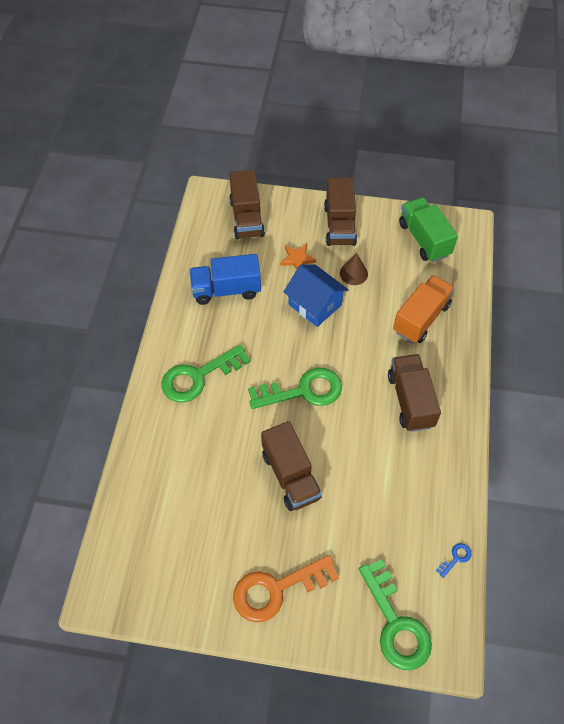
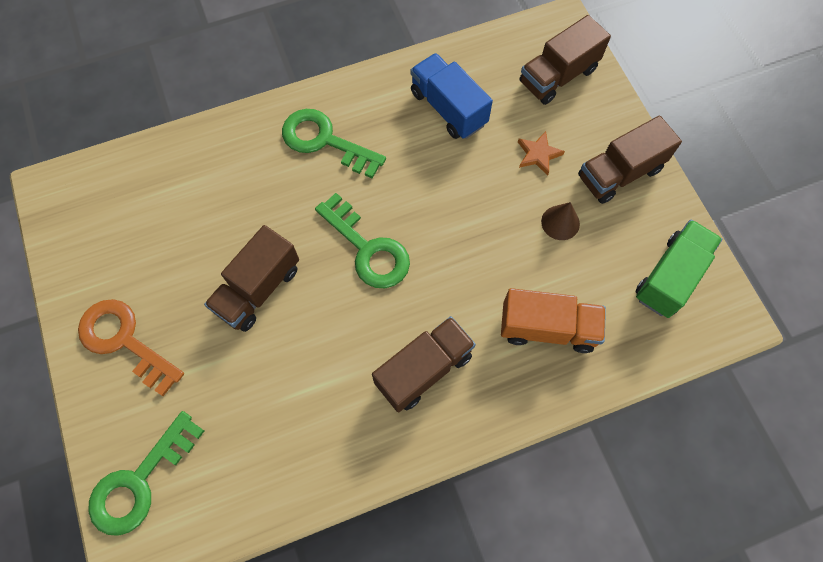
camera: 60 degrees right, 10 degrees up
blue house [284,265,349,327] -> none
blue key [436,543,471,578] -> none

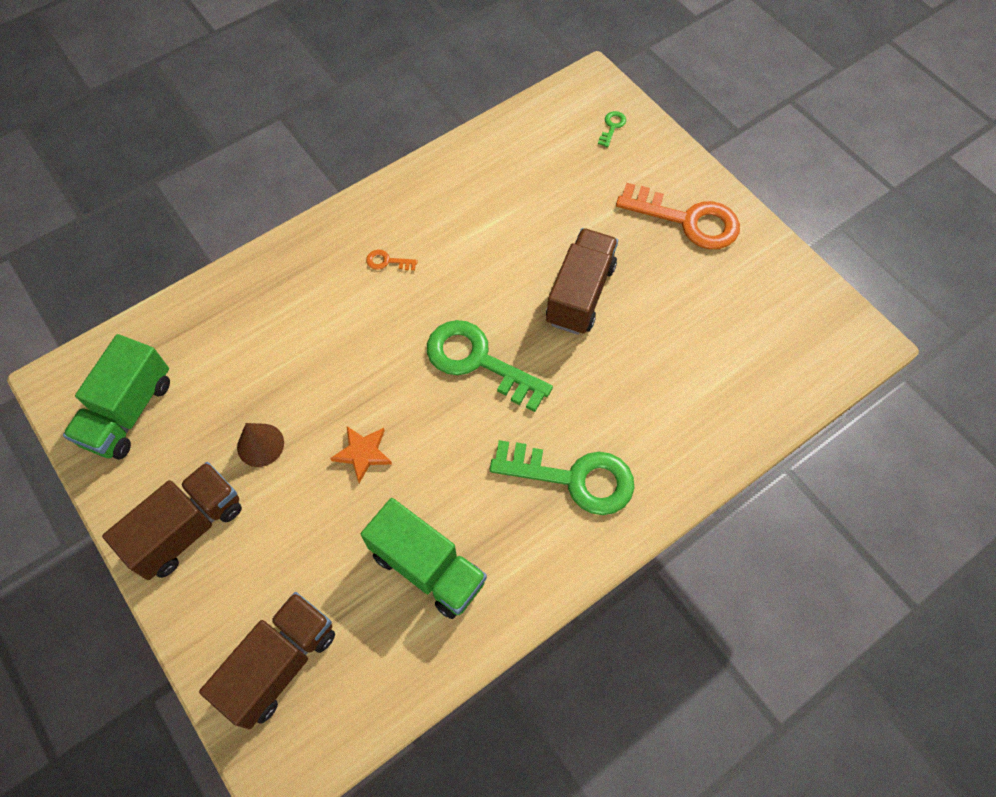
camera: 165 degrees right, 5 degrees down
green key [88,411,204,536] -> green key [598,111,626,147], size x0.40
brown truck [372,316,476,412] -> orange key [366,249,418,271]
blue truck [411,53,493,139] -> green truck [361,498,487,619]
orange truck [501,288,606,353] -> none
orange star [518,131,565,176] -> orange star moved to [330,426,392,483]

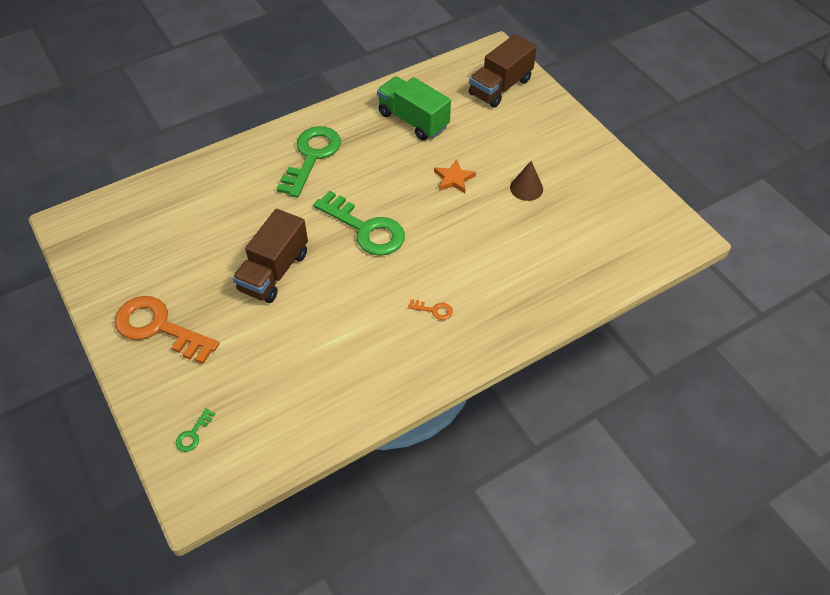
camera: 175 degrees left, 10 degrees down
green truck [63,334,170,459] -> none
brown truck [102,462,242,580] -> none
green key [490,440,634,515] -> green key turned 90 degrees clockwise [277,126,341,197]

